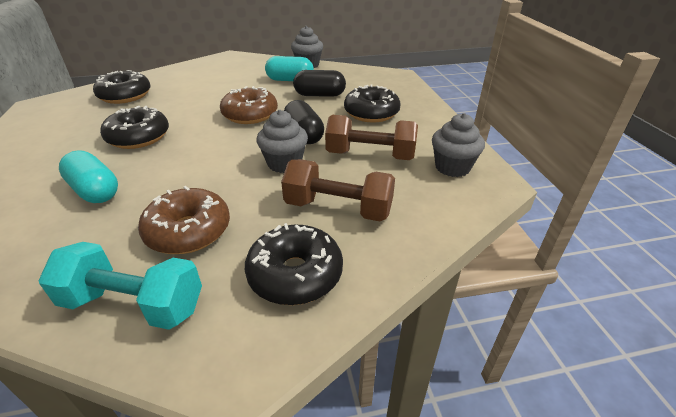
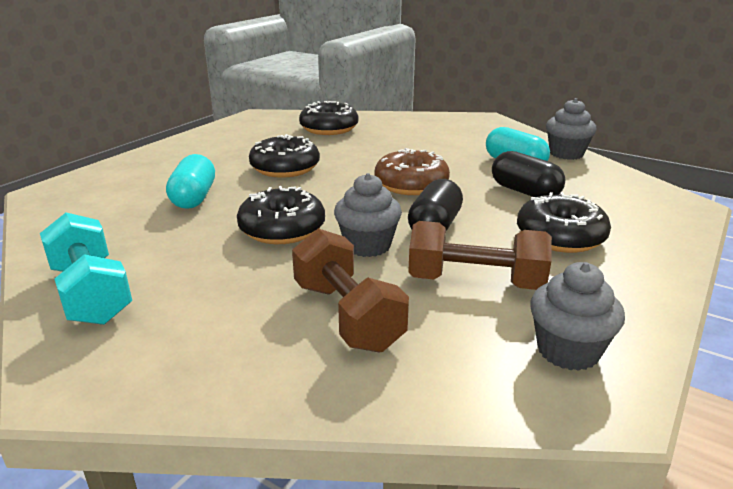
camera: 45 degrees right, 10 degrees down
brown donut [138,186,230,254] -> none
black donut [245,223,343,305] -> black donut moved to [237,186,325,244]
brown dumbbell [325,115,418,160] -> brown dumbbell turned 45 degrees counterclockwise [408,221,552,290]

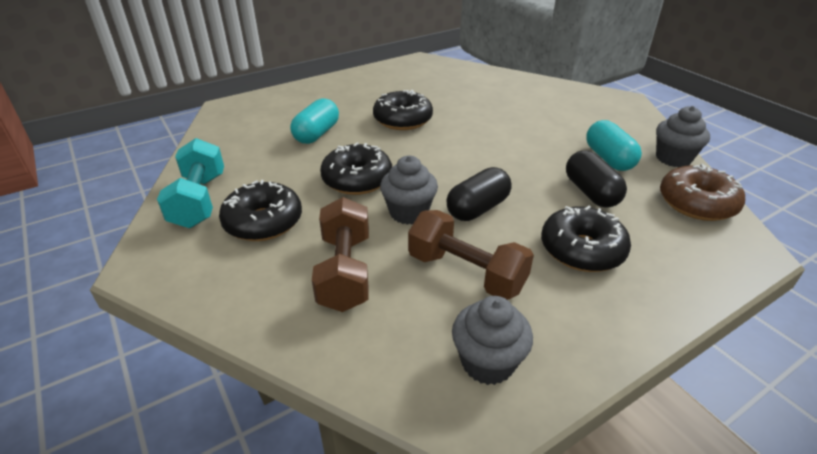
camera: 25 degrees right, 10 degrees up
black donut [299,101,358,135] -> black donut moved to [219,180,302,241]
brown donut [375,148,450,195] -> brown donut moved to [660,164,745,221]

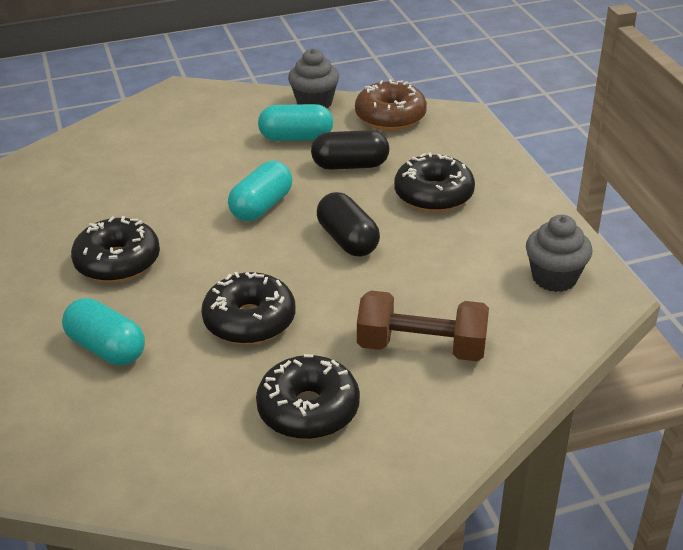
camera: 75 degrees left, 0 degrees up
turquoise dumbbell [157,138,224,228] -> none
grey cupcake [380,156,438,225] -> none
brown dumbbell [408,210,534,300] -> none
none -> turquoise capsule [228,161,293,221]

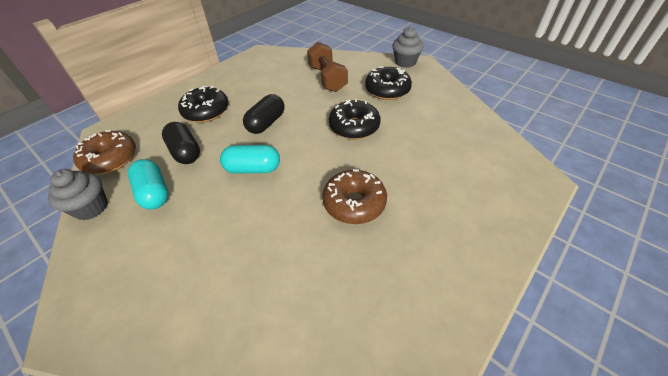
camera: 120 degrees left, 10 degrees up
turquoise capsule [62,298,145,365] -> none
black donut [71,216,160,282] -> brown donut [322,169,387,224]
grey cupcake [526,215,592,292] -> grey cupcake moved to [392,27,424,68]

